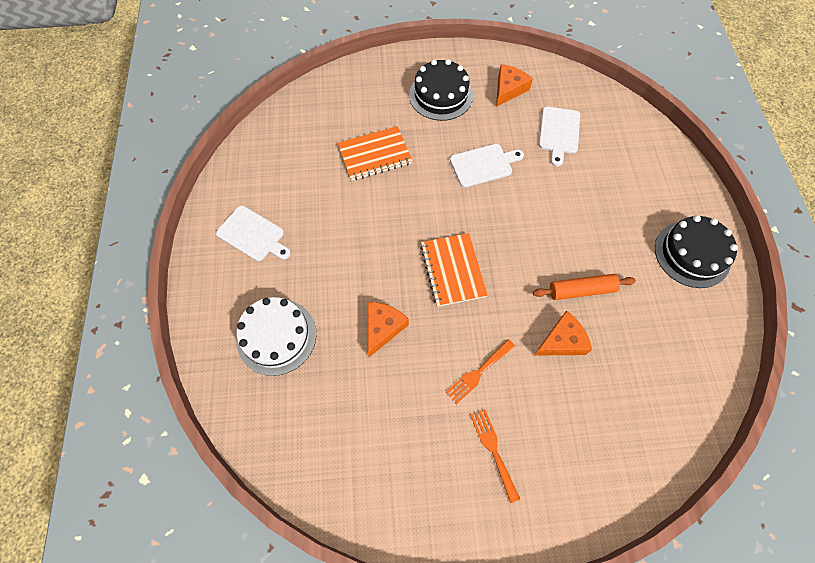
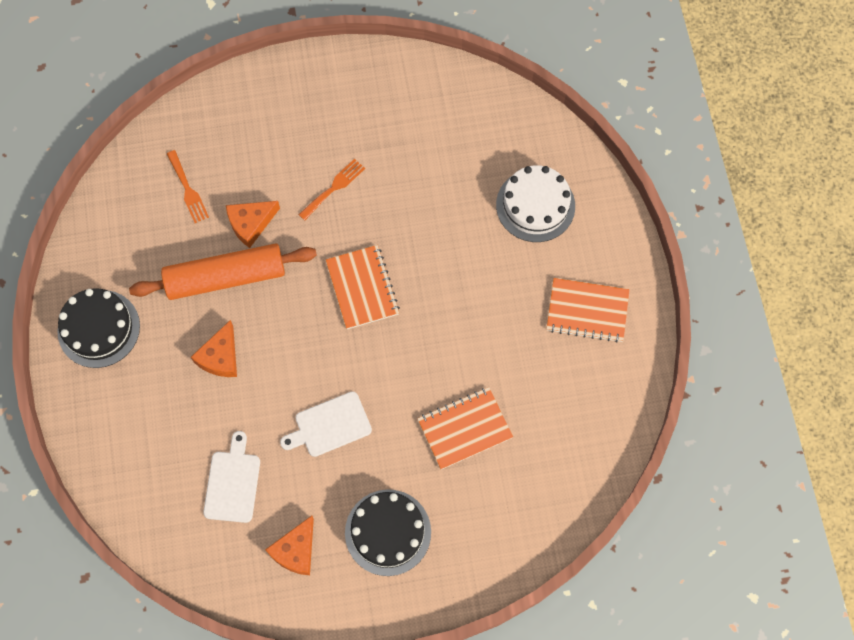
camera: 175 degrees right, 5 degrees up
white cutting board [216,206,291,261] -> orange notebook [546,278,630,343]
orange cheese [368,302,409,357] -> orange cheese moved to [191,320,237,377]
orange fork [470,409,520,503] -> orange fork moved to [167,150,209,223]
orange rolling pin [533,274,636,300] -> orange rolling pin [129,243,317,300], size x1.72

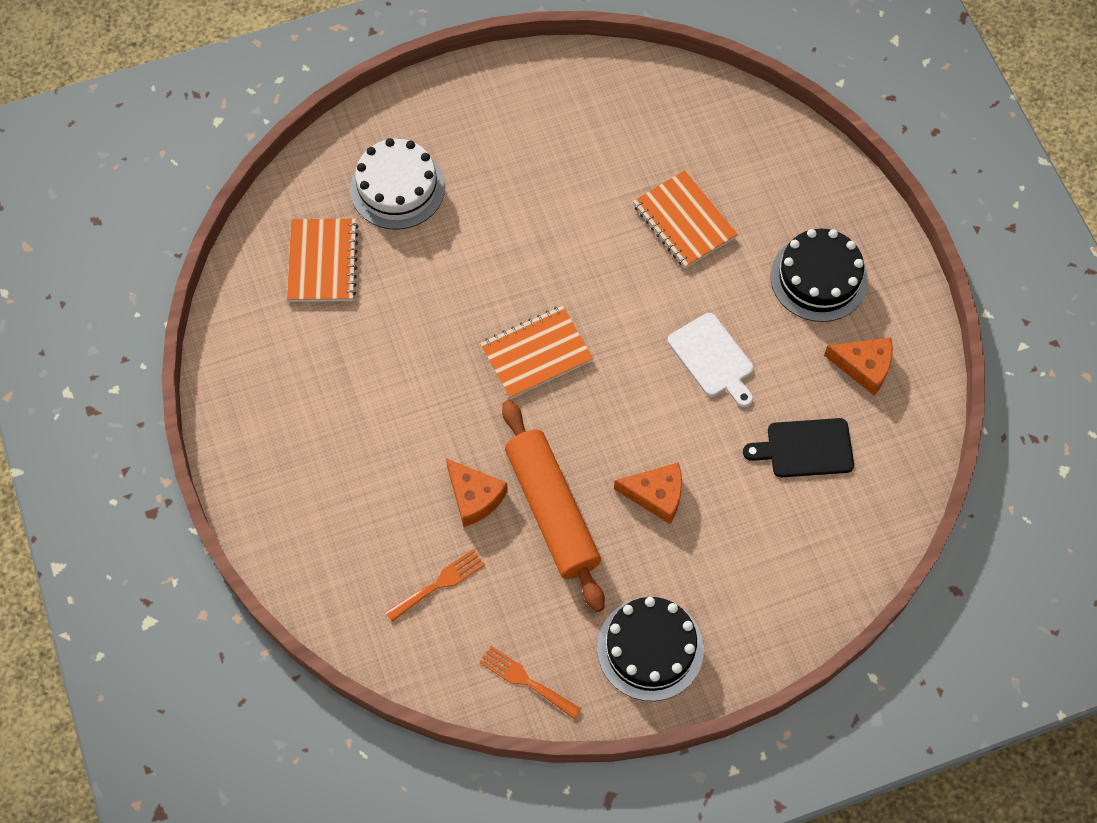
camera: 100 degrees left, 5 degrees down
white cutting board [203,431,260,523] -> black cutting board [743,418,854,478]
orange fork [298,159,365,220] -> orange fork moved to [479,646,581,719]
orange notebook [546,278,630,343] -> orange notebook moved to [287,219,359,302]

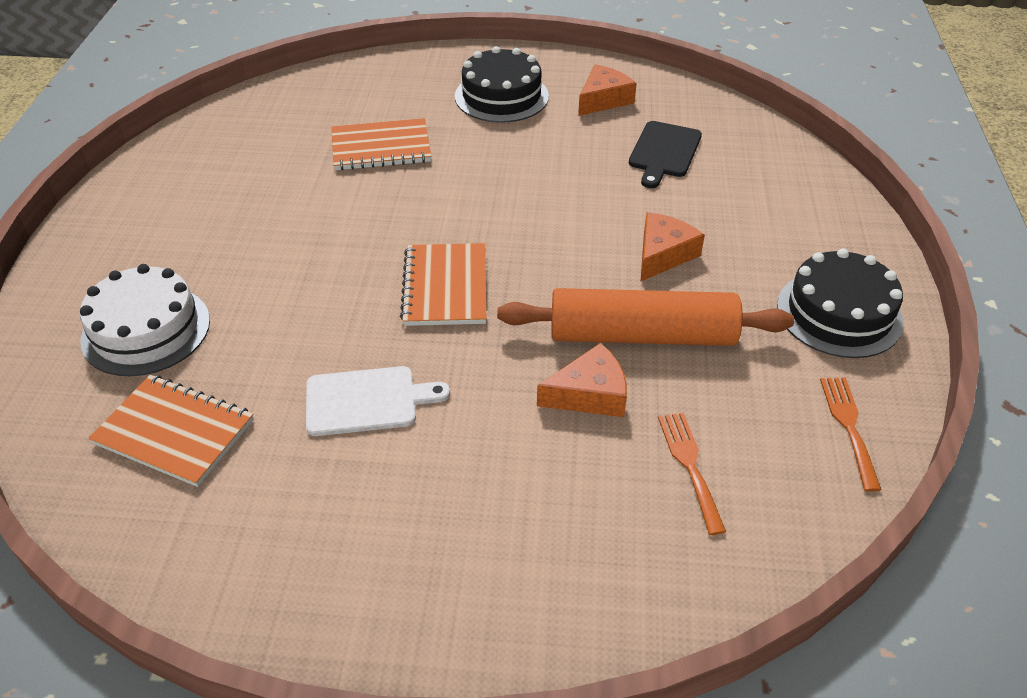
camera: 65 degrees left, 20 degrees down
orange fork [479,646,581,719] -> orange fork turned 120 degrees clockwise [820,378,881,492]
white cutting board [668,313,754,407] -> white cutting board moved to [306,366,450,436]

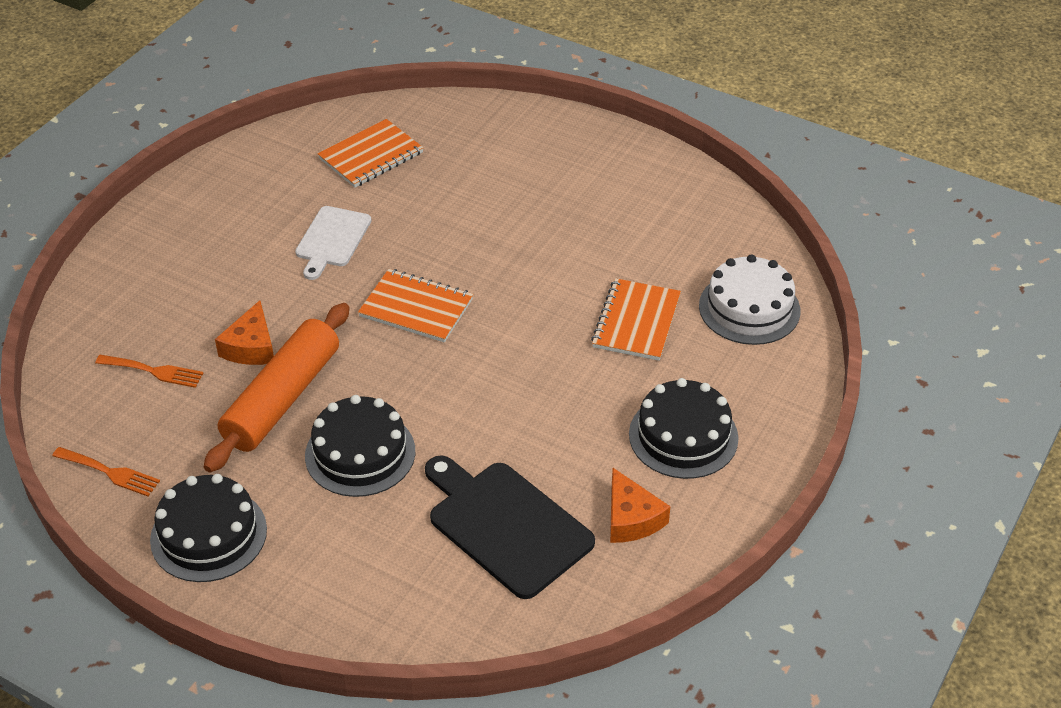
camera: 115 degrees right, 0 degrees up
white cake [80,264,210,376] -> white cake moved to [699,254,800,345]
black cutting board [629,121,702,188] -> black cutting board [425,455,595,599], size x1.58
orange cheese [640,212,705,282] -> black cake [305,395,415,497]

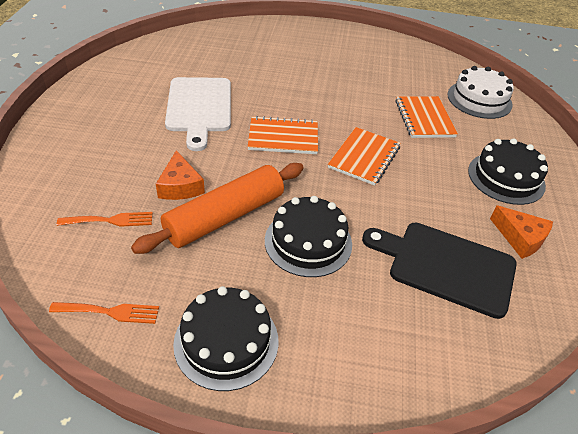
camera: 25 degrees left, 0 degrees up
orange rolling pin [204,303,349,473] -> orange rolling pin turned 45 degrees clockwise [131,163,304,254]
white cutting board [295,206,372,280] -> white cutting board [165,77,231,151], size x1.58
orange notebook [318,119,423,188] -> orange notebook moved to [328,127,401,186]

